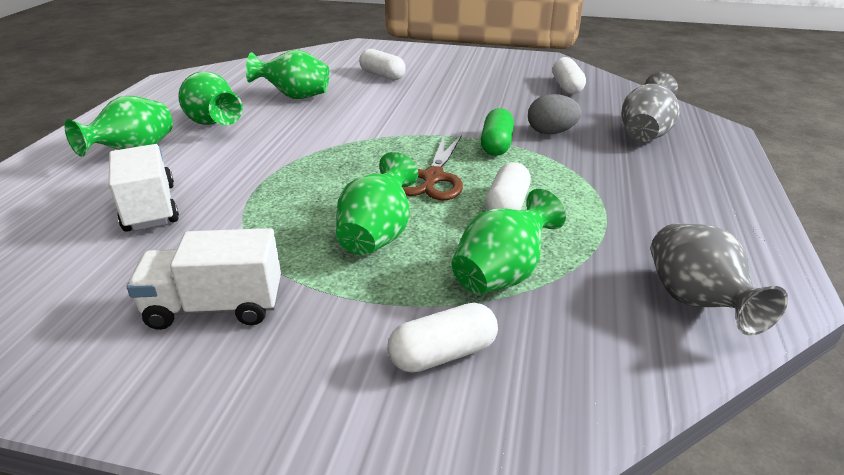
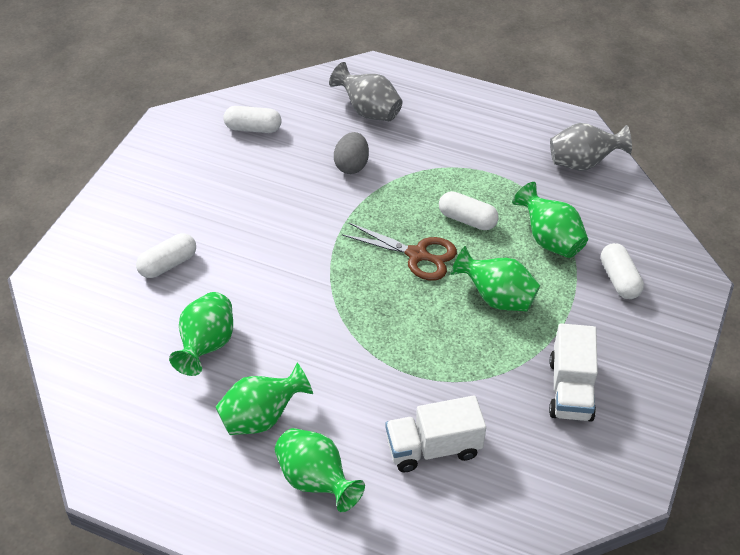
camera: 80 degrees left, 15 degrees up
green capsule [481,108,514,156] -> none

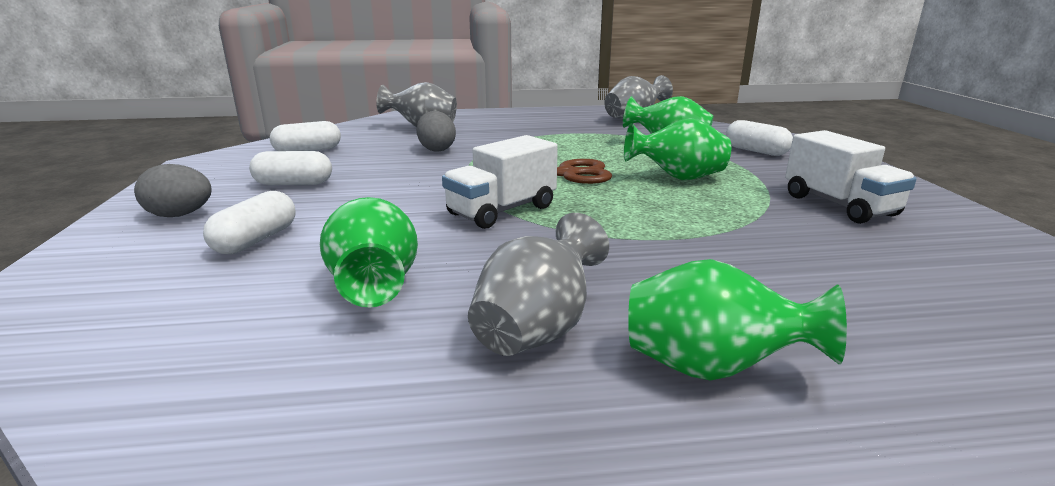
camera: 30 degrees left, 25 degrees down
green vase [215,363,313,435] -> grey vase [468,213,609,356]
white truck [385,395,486,472] -> white truck moved to [442,135,558,229]
white capsule [439,191,498,230] -> white capsule moved to [249,151,332,185]
none -> grey egg [134,164,211,217]

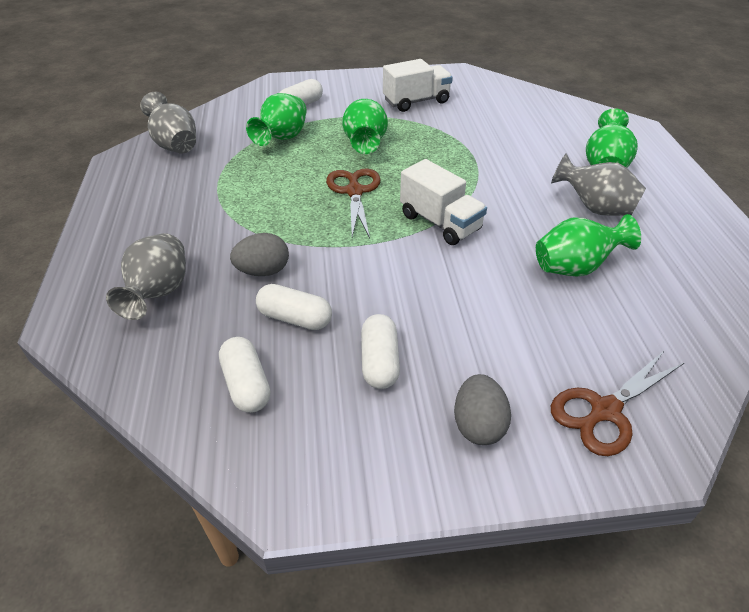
camera: 90 degrees left, 20 degrees up
white capsule [203,191,296,254] -> white capsule moved to [256,284,332,330]
none -> brown scissors [551,351,685,456]

